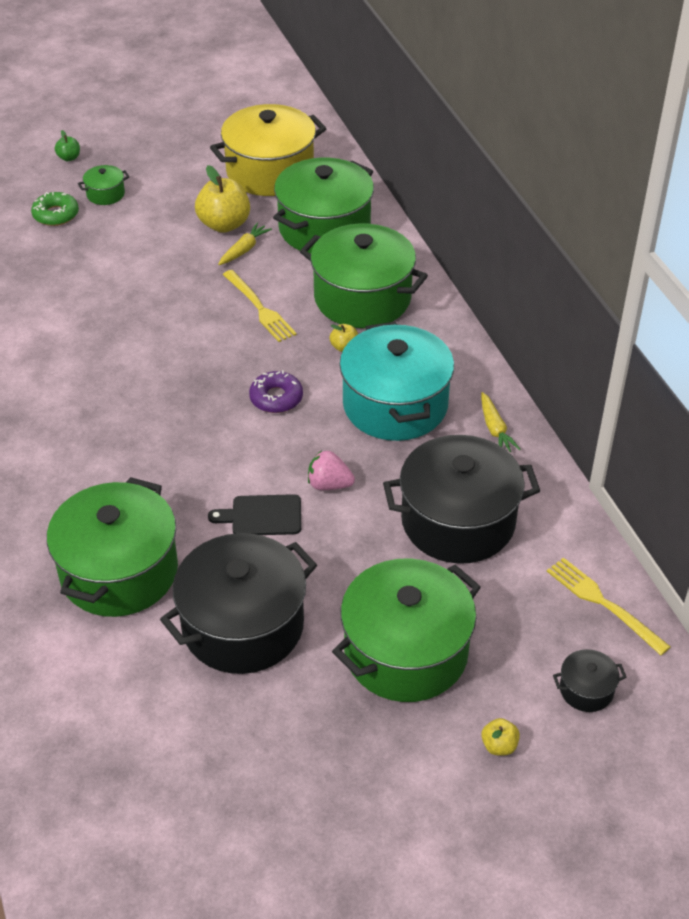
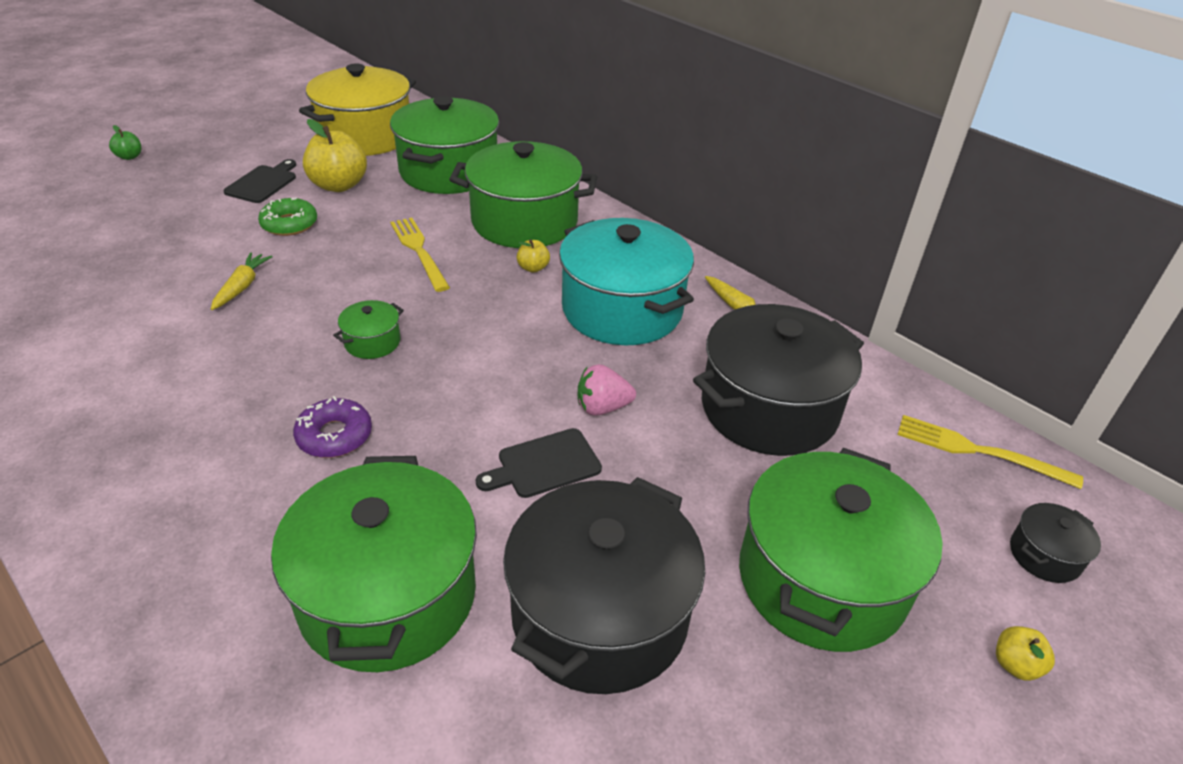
camera: 25 degrees left, 5 degrees down
green donut [31,192,79,226] -> green donut moved to [258,197,317,236]
green pot [78,165,129,205] -> green pot moved to [333,300,404,359]
yellow carrot [218,222,272,265] -> yellow carrot moved to [211,253,273,310]
yellow fork [223,270,297,342] -> yellow fork turned 150 degrees counterclockwise [390,218,450,292]
purple donut [249,370,303,413] -> purple donut moved to [293,396,372,458]
none -> black cutting board [224,159,296,203]

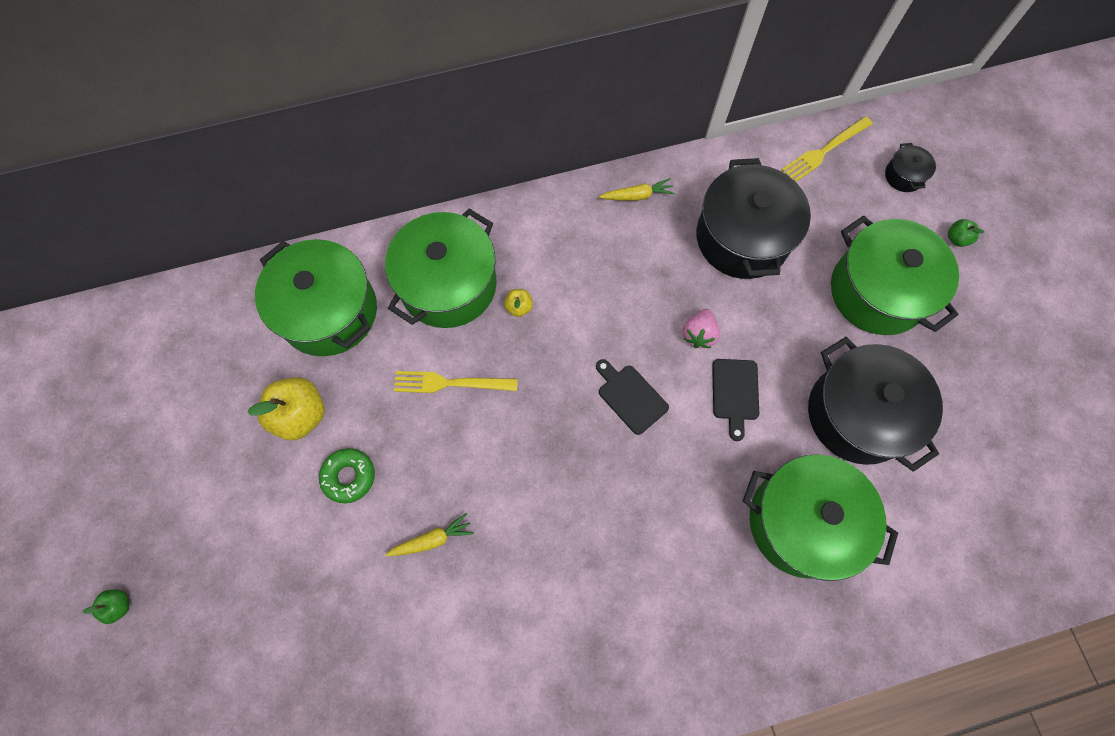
camera: 60 degrees left, 30 degrees up
yellow carrot [211,253,273,310] -> yellow carrot turned 120 degrees clockwise [385,513,474,556]
black cutting board [224,159,296,203] -> black cutting board moved to [596,359,669,435]
purple donut [293,396,372,458] -> none
yellow pot [299,63,416,156] -> none
green pot [333,300,404,359] -> none
turquoise pot [559,218,694,345] -> none
yellow apple [996,626,1055,681] -> green apple [948,219,985,247]

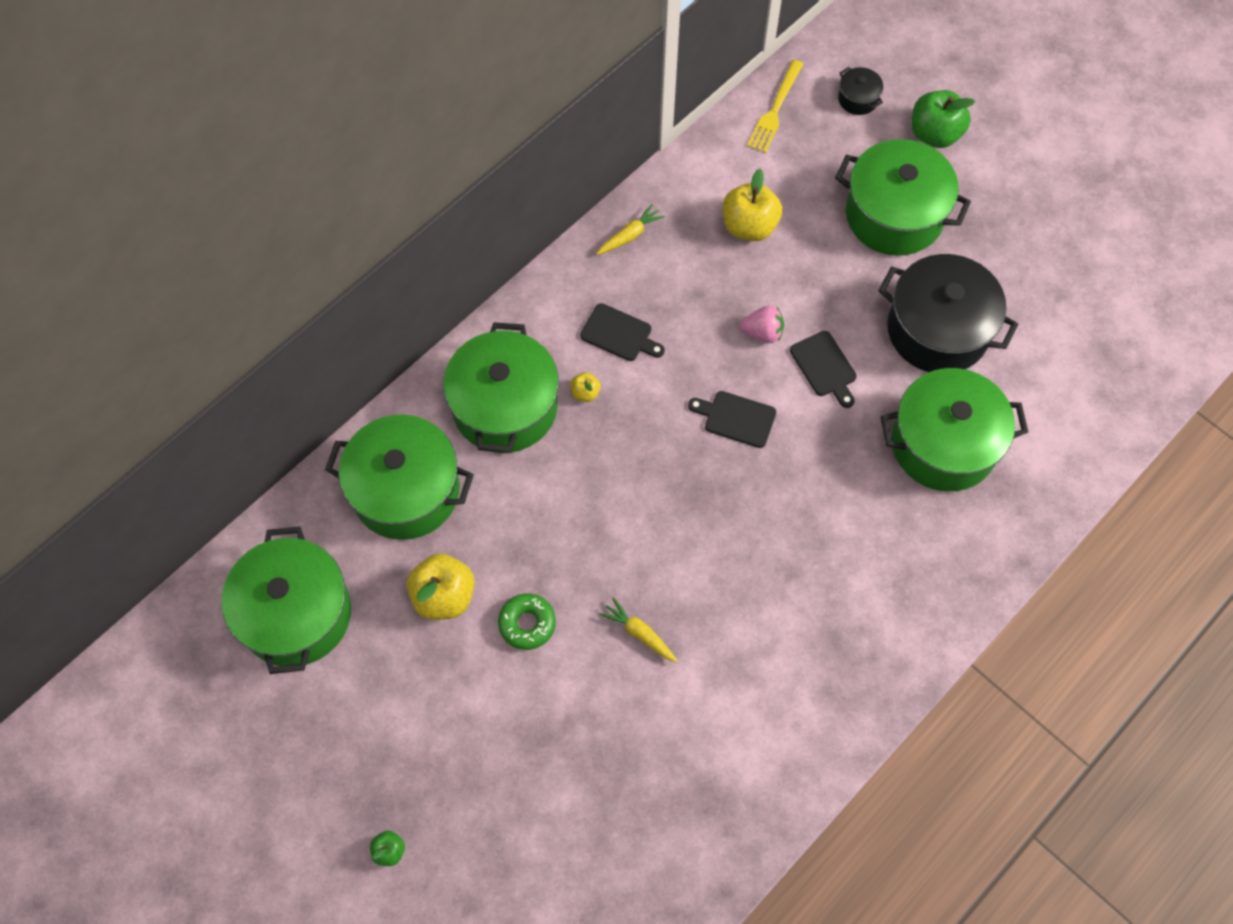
camera: 30 degrees left, 5 degrees down
yellow carrot [385,513,474,556] -> yellow carrot turned 90 degrees counterclockwise [599,597,677,662]
yellow fork [394,371,518,393] -> none
pink strawberry [682,309,720,348] -> pink strawberry turned 75 degrees counterclockwise [740,305,784,343]
black pot [696,158,811,279] -> yellow apple [723,169,782,241]
green apple [948,219,985,247] -> green apple [911,90,975,148], size x2.06
none -> green pot [221,526,351,674]
none -> black cutting board [580,303,665,361]

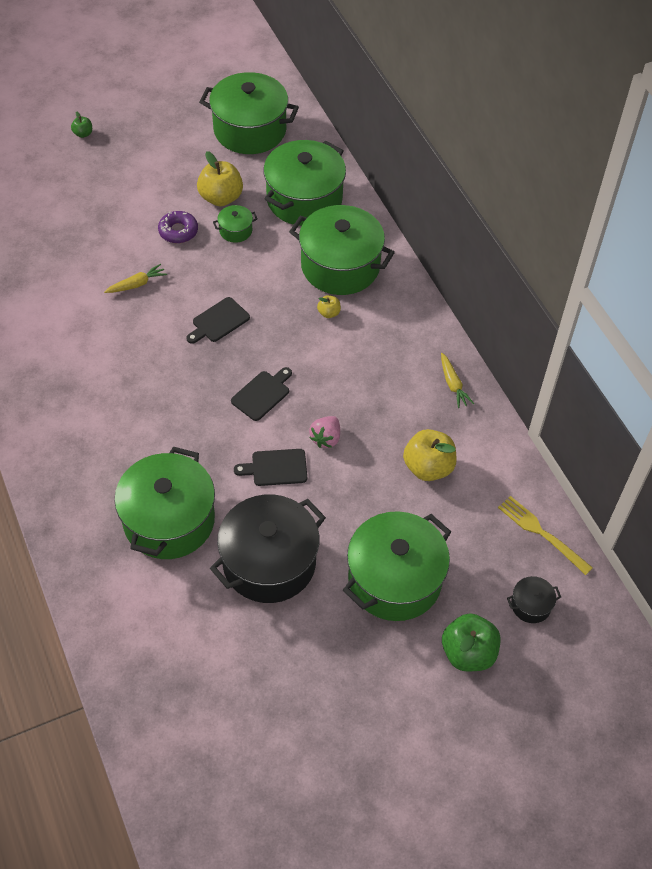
camera: 110 degrees right, 10 degrees down
green donut [498,593,556,650] -> purple donut [158,211,198,243]
black cutting board [580,303,665,361] -> black cutting board moved to [186,297,250,344]
none -> green pot [213,205,257,243]

